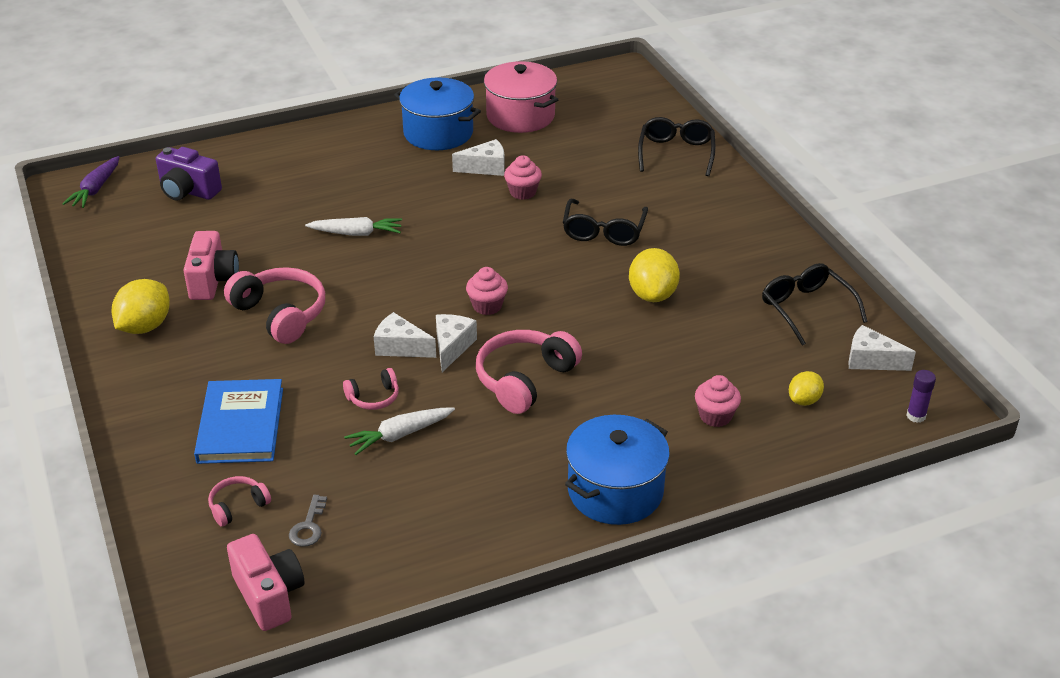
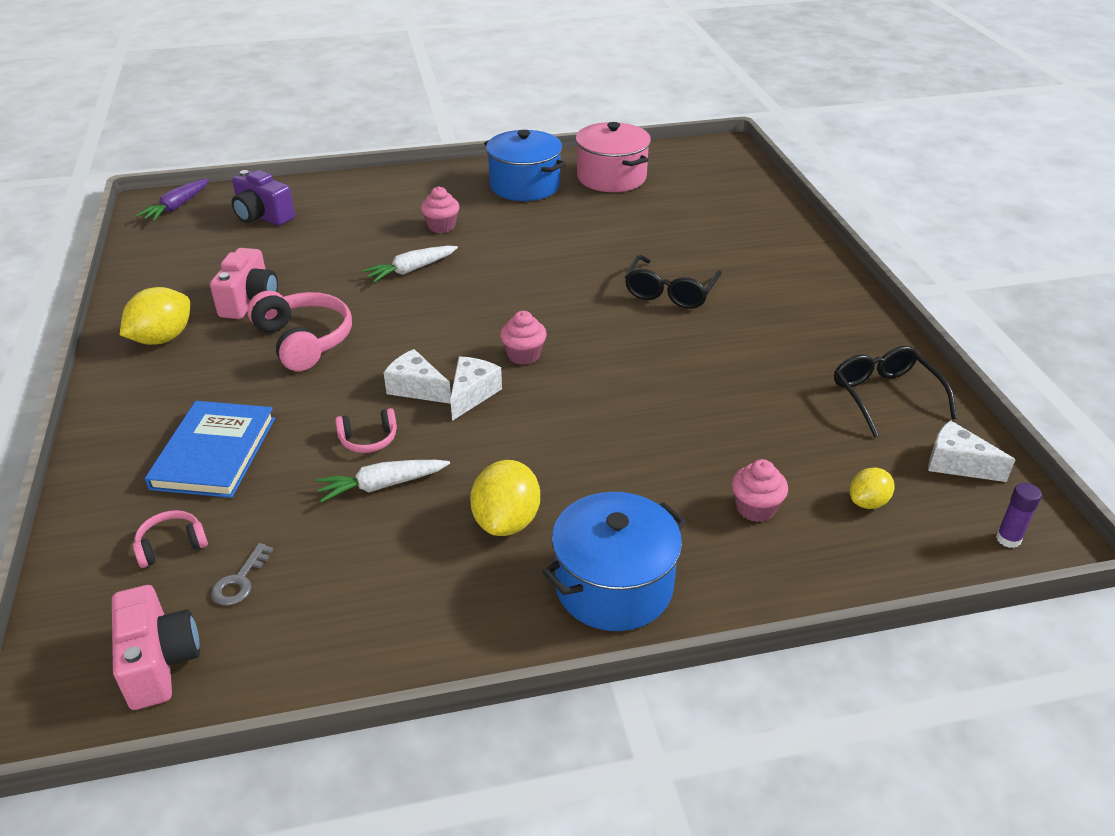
camera: 10 degrees right, 0 degrees up
white carrot [305,217,402,236] -> white carrot turned 135 degrees clockwise [362,246,458,283]
white cheese [452,139,505,176] -> none
pink headphones [476,330,582,414] -> none
pink cupcake [504,155,542,200] -> pink cupcake moved to [421,186,460,233]
yellow lemon [629,248,680,302] -> yellow lemon moved to [470,460,540,536]
black glasses [638,117,715,176] -> none

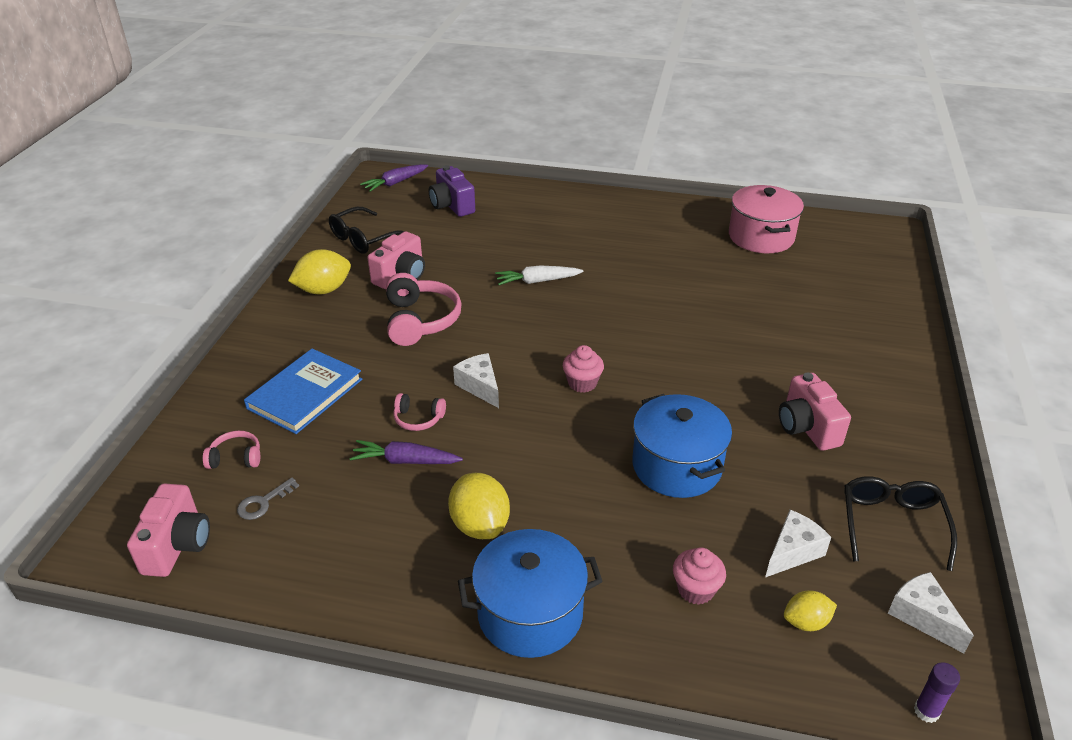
camera: 25 degrees right, 0 degrees up
white carrot [315,460,450,503] -> purple carrot [350,440,463,464]
pink cupcake [421,186,460,233] -> none
white cheese [450,356,502,421] -> white cheese moved to [765,510,831,577]
yellow lemon [470,460,540,536] -> yellow lemon turned 60 degrees counterclockwise [448,473,510,539]
blue pot [484,130,566,201] -> blue pot moved to [632,394,732,498]
black glasses [625,255,722,309] -> black glasses moved to [329,207,405,254]
none -> pink camera [779,373,851,451]

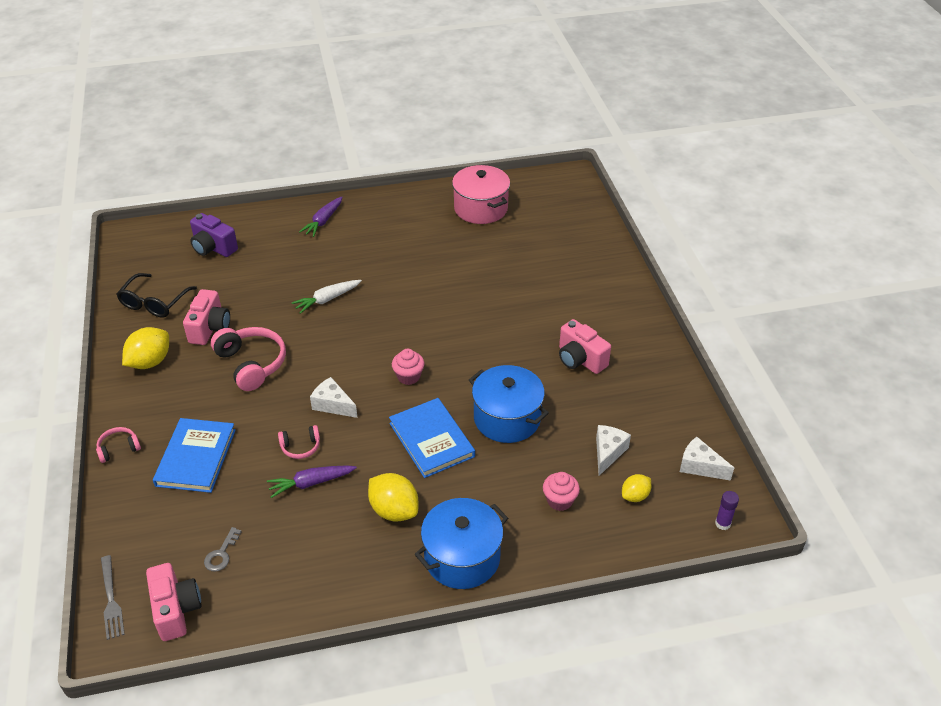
camera: 25 degrees left, 5 degrees up
pink headphones [203,430,260,469] -> pink headphones moved to [96,427,141,463]
purple carrot [360,164,428,192] -> purple carrot moved to [299,196,343,237]
black glasses [844,476,957,571] -> none
none -> grey fork [101,555,125,640]
none -> blue book [389,398,475,478]

